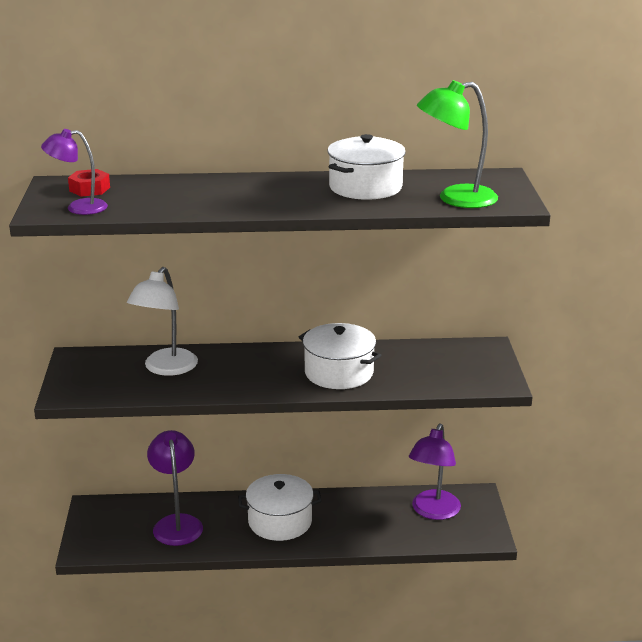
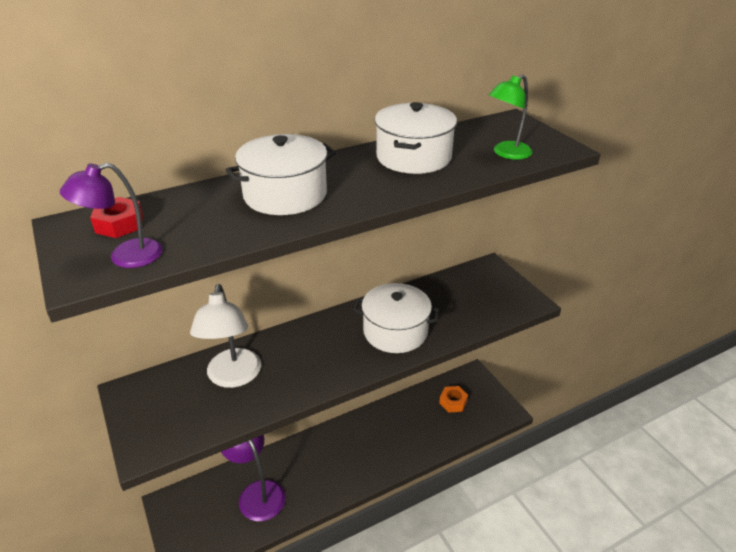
camera: 25 degrees left, 10 degrees up
white pot [238,474,322,541] -> white pot moved to [226,134,336,215]
purple lamp [409,423,461,520] -> orange nut [439,386,468,413]
green lamp [417,80,498,208] -> green lamp [489,74,533,160], size x0.66

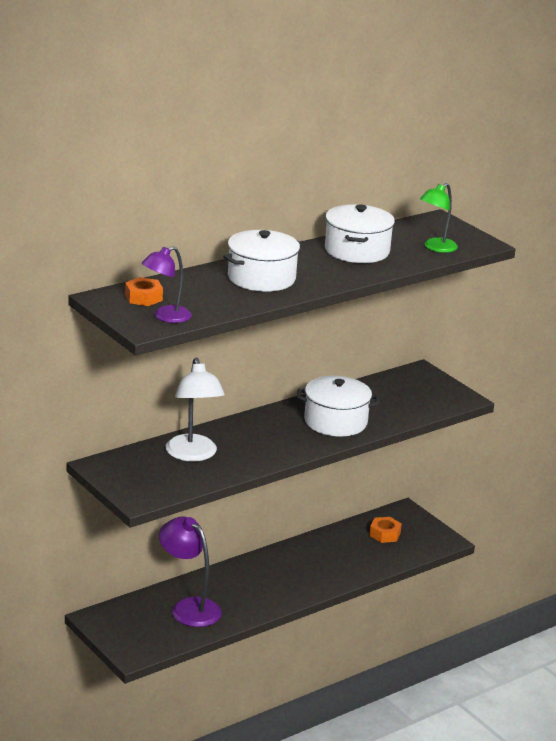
camera: 10 degrees left, 10 degrees down
red nut [90,197,143,238] -> orange nut [125,277,163,306]

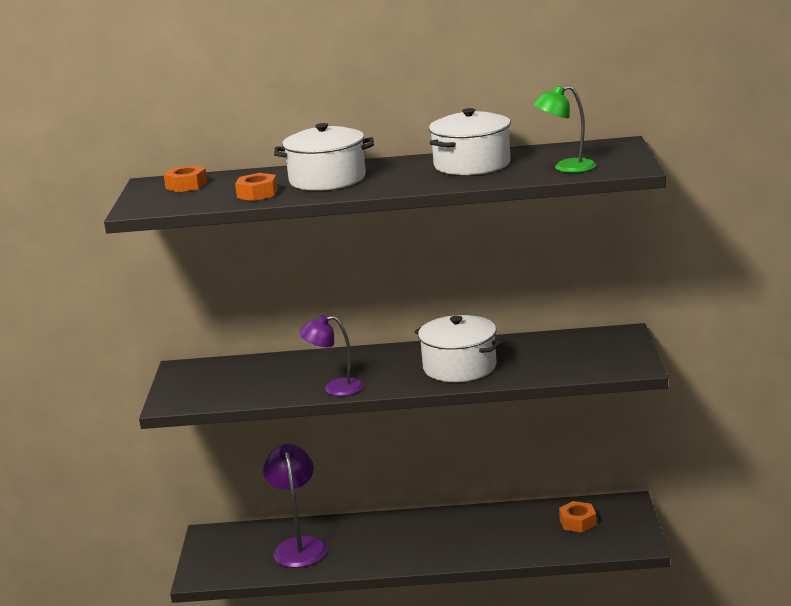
camera: 40 degrees right, 5 degrees down
purple lamp [142,246,192,323] -> purple lamp moved to [299,315,363,396]
white lamp [166,358,225,461] -> none
none -> orange nut [235,173,278,201]

